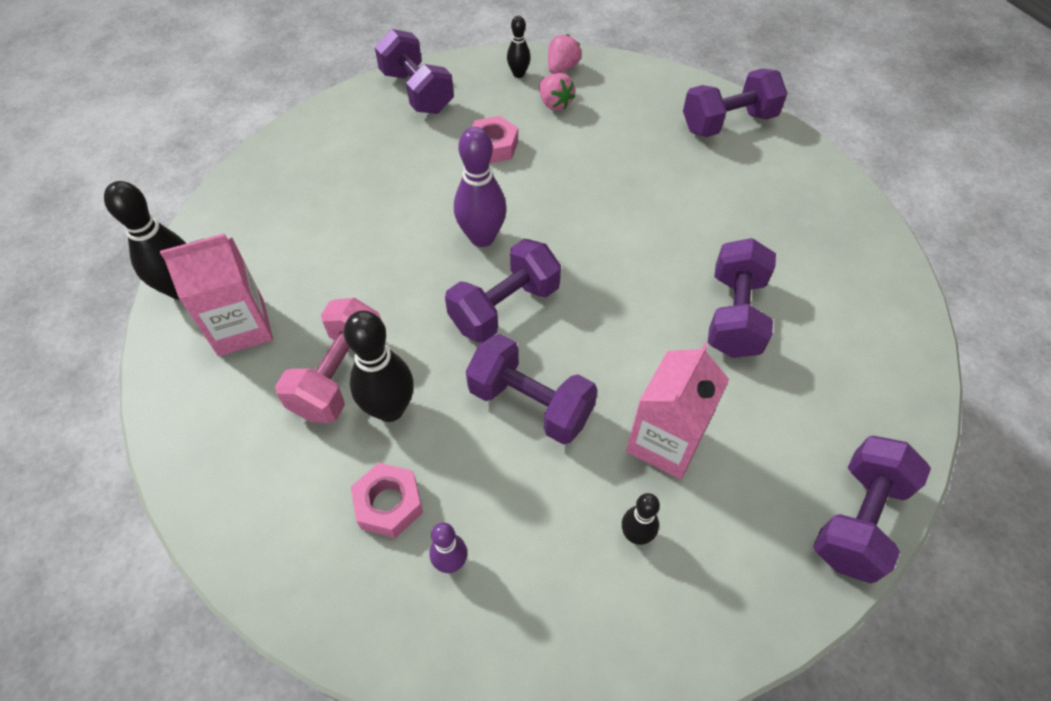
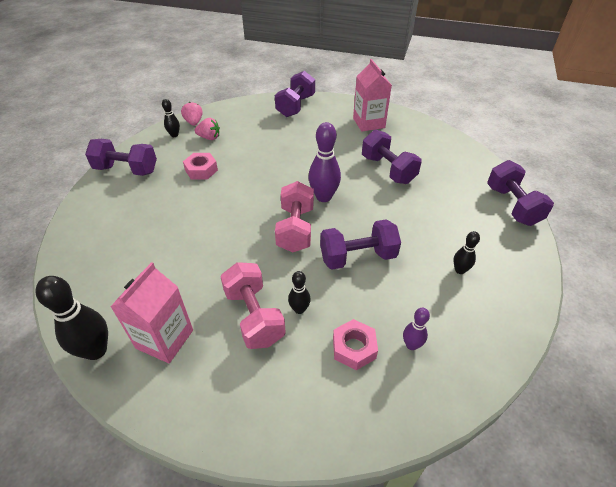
camera: 45 degrees left, 10 degrees down
black bowling pin [344,311,414,422] -> black bowling pin [288,271,311,314], size x0.55
purple dumbbell [445,239,561,343] -> pink dumbbell [275,181,314,252]
purple bowling pin [454,127,507,247] -> purple bowling pin moved to [308,122,341,202]
pink carton [626,343,729,479] -> pink carton moved to [353,59,392,131]

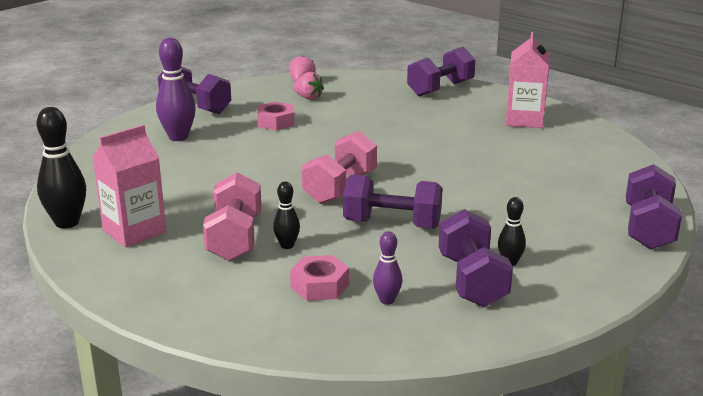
camera: 25 degrees right, 20 degrees down
black bowling pin [162,99,180,137] -> none
purple bowling pin [308,122,341,202] -> purple bowling pin moved to [156,38,196,141]
purple dumbbell [362,129,422,184] -> purple dumbbell moved to [439,209,513,307]

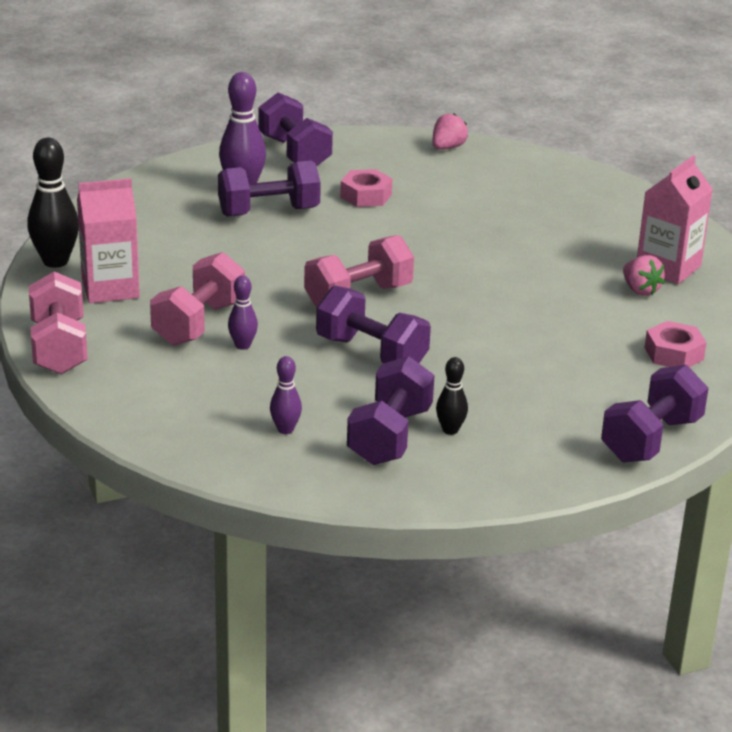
camera: 25 degrees right, 5 degrees up
black bowling pin [273,181,300,249] -> purple bowling pin [228,276,258,350]
pink nut [290,255,349,301] -> pink nut moved to [644,321,707,367]
pink strawberry [293,72,324,100] -> pink strawberry moved to [623,255,665,296]
purple dumbbell [407,46,475,97] -> purple dumbbell moved to [218,160,321,217]
none -> pink dumbbell [29,271,88,374]

